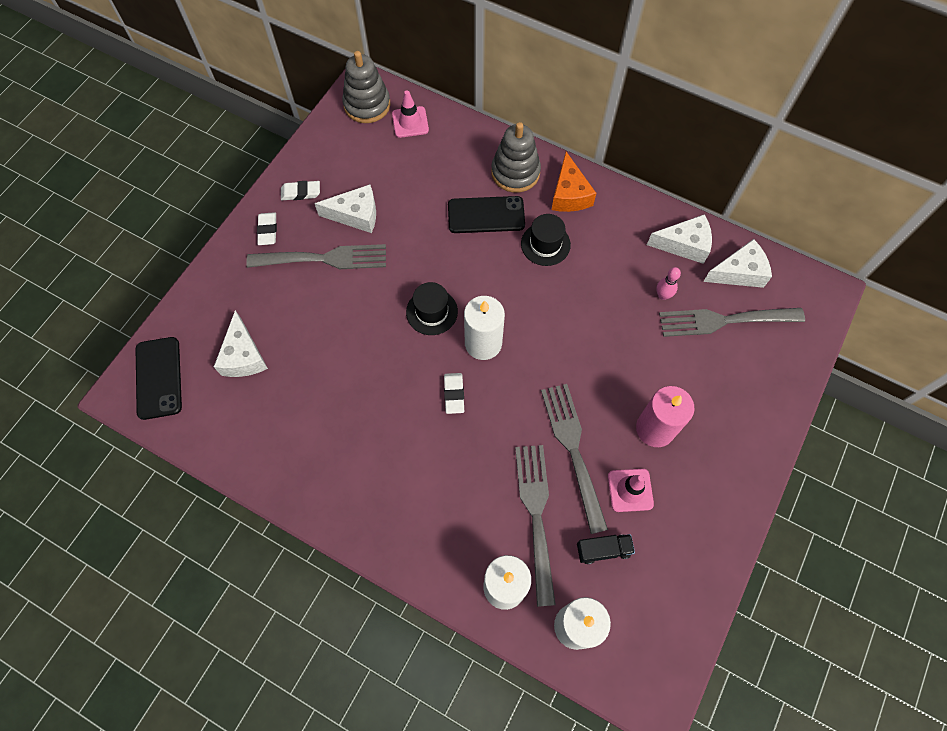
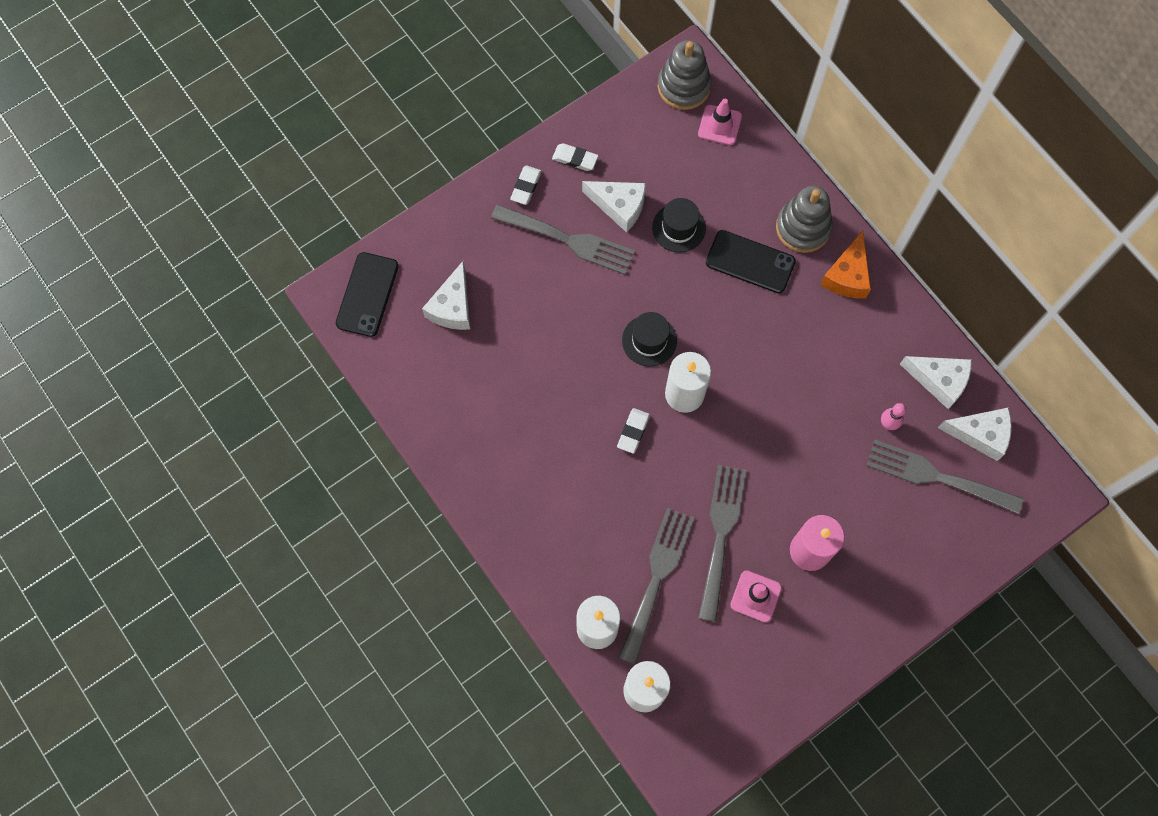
camera: 25 degrees right, 5 degrees up
black hat [521,214,571,266] -> black hat moved to [652,198,706,253]
black truck [577,534,635,564] -> none

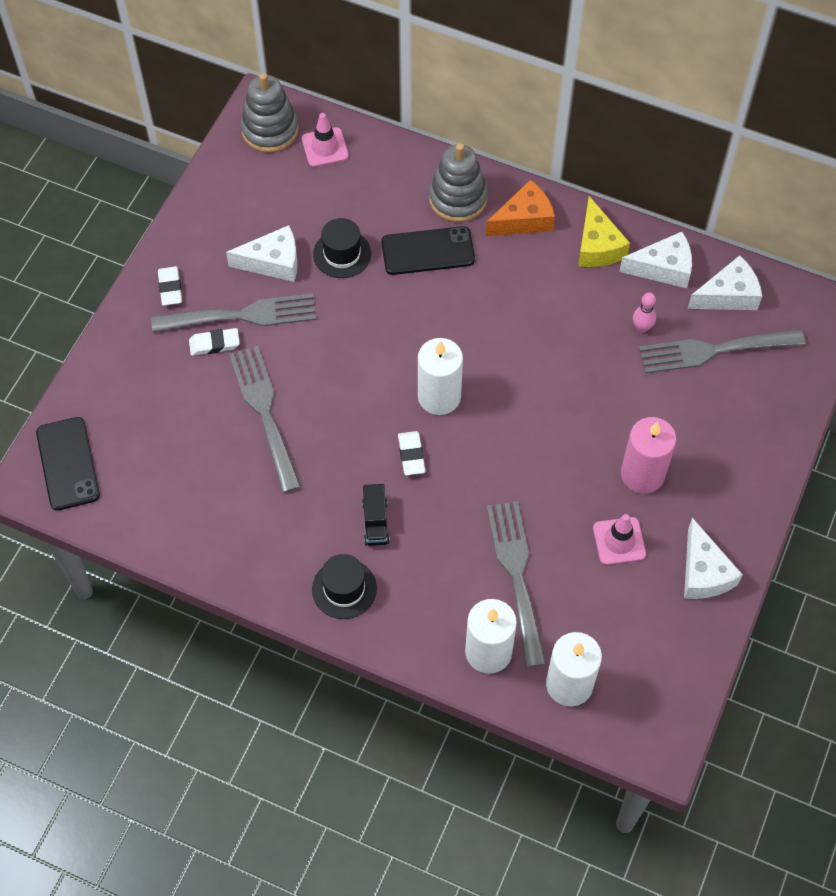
camera: 30 degrees left, 10 degrees down
white cheese [422,261,470,330] -> white cheese moved to [684,518,743,599]
white eraser [552,143,598,171] -> white eraser moved to [189,328,240,356]
black hat [622,312,677,367] -> black hat moved to [312,554,377,619]
grey fork [698,465,746,622] -> grey fork moved to [229,346,301,493]
orange cheese [820,230,871,298] -> orange cheese turned 105 degrees counterclockwise [486,179,555,236]
none -> black truck [362,484,390,546]
none -> yellow cheese [578,196,630,267]

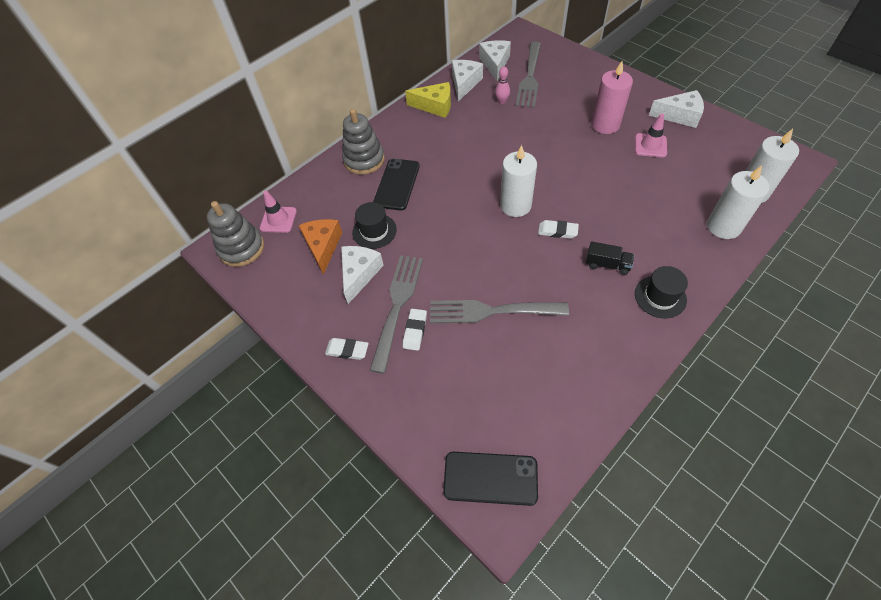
camera: 65 degrees left, 5 degrees down
orange cheese [486,179,555,236] -> orange cheese moved to [298,219,342,275]
grey fork [487,501,546,667] -> none

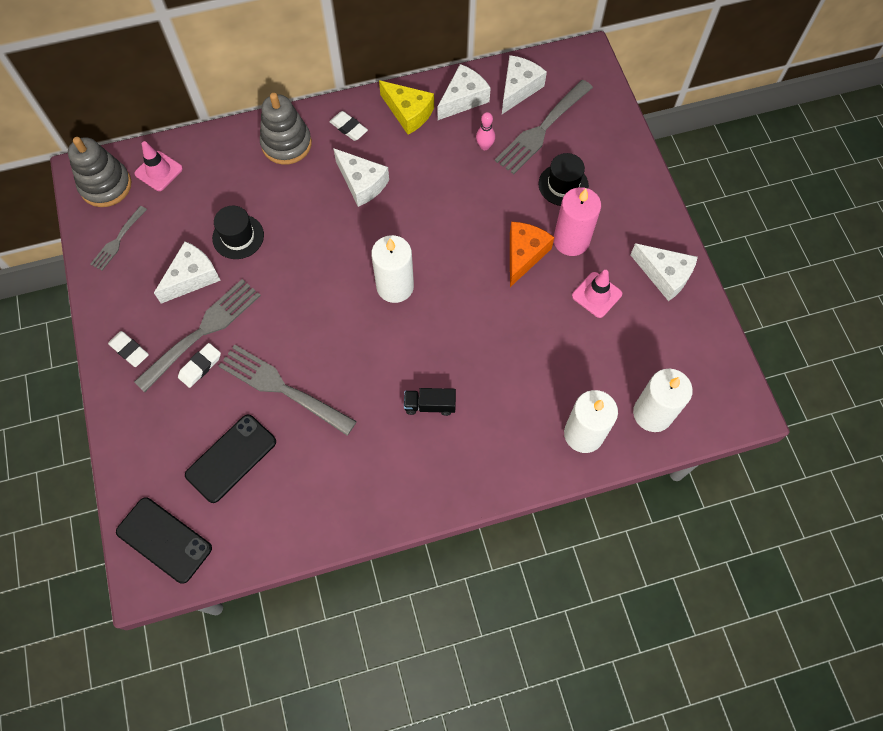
camera: 25 degrees right, 10 degrees up
orange cheese [298,219,342,275] -> orange cheese moved to [510,222,554,287]
black phone [373,159,420,210] -> black phone moved to [185,415,276,503]
white eraser [538,220,579,239] -> white eraser moved to [329,111,368,141]
black truck [586,241,634,275] -> black truck turned 135 degrees clockwise [404,388,456,416]
black hat [635,266,688,318] -> black hat moved to [539,153,589,206]
none -> grey fork [90,206,147,271]
none -> white cheese [333,148,389,207]

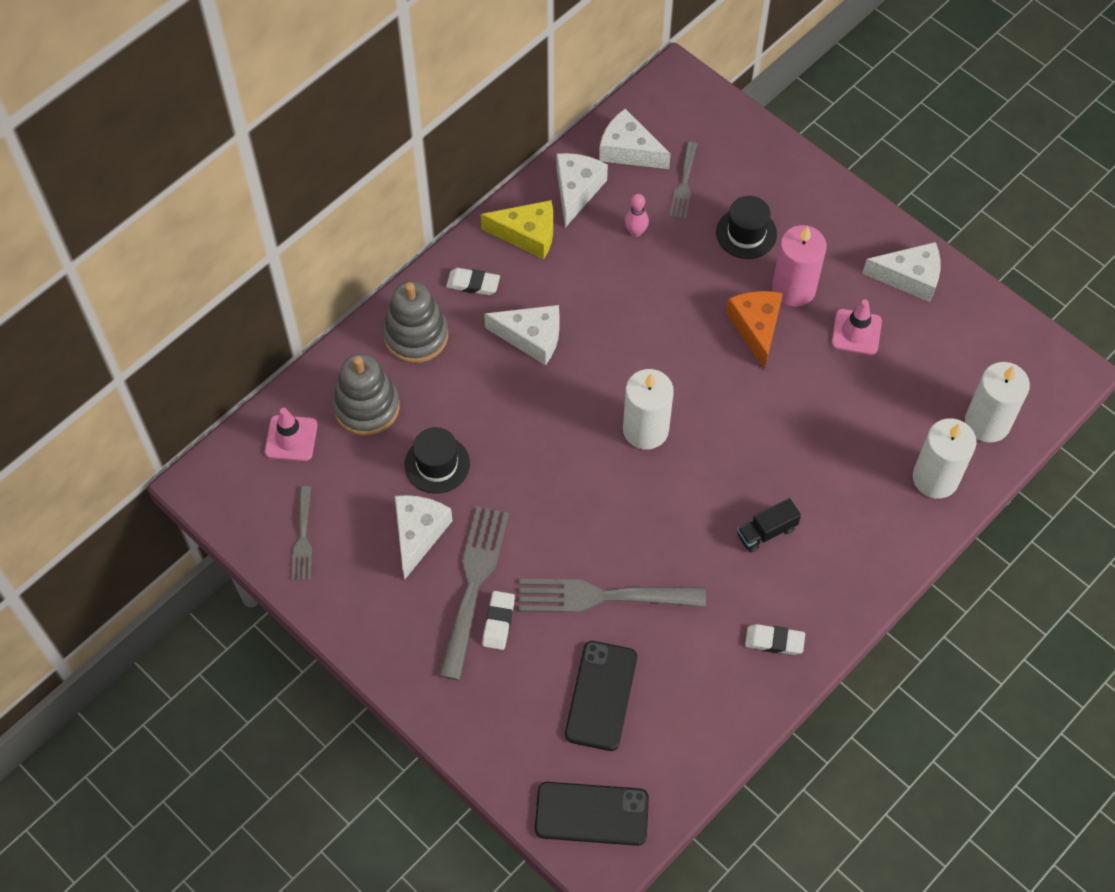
camera: 30 degrees left, 5 degrees down
grey stacking toy [68,137,131,207] -> grey stacking toy moved to [333,354,400,436]
white eraser [108,331,149,367] -> white eraser moved to [745,624,805,655]
grey fork [495,80,593,174] -> grey fork [669,142,697,219], size x0.55
white cheese [502,55,547,114] -> white cheese turned 60 degrees counterclockwise [599,109,671,169]

